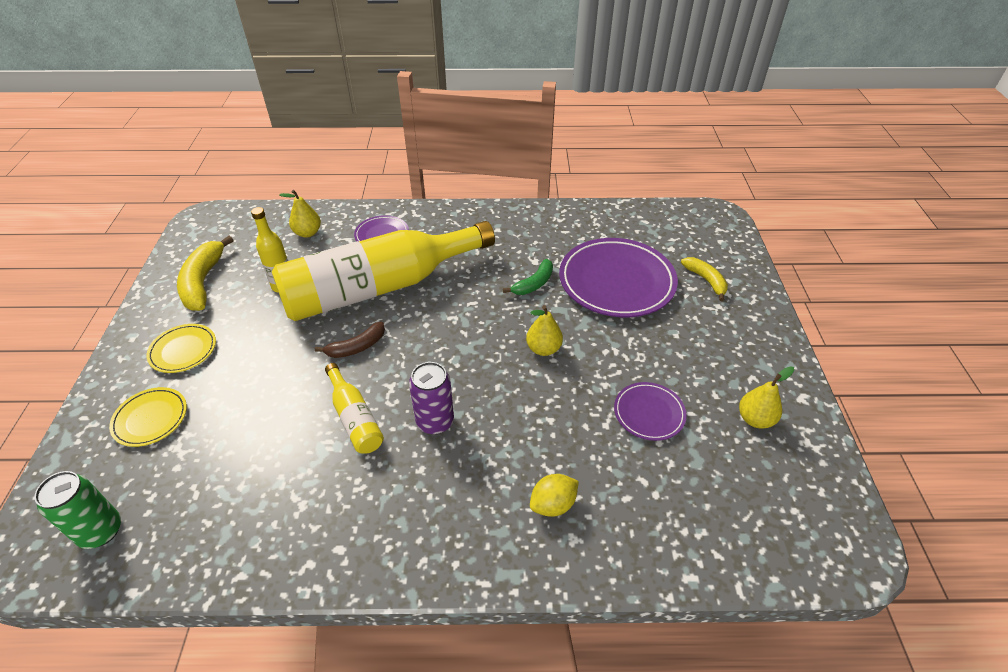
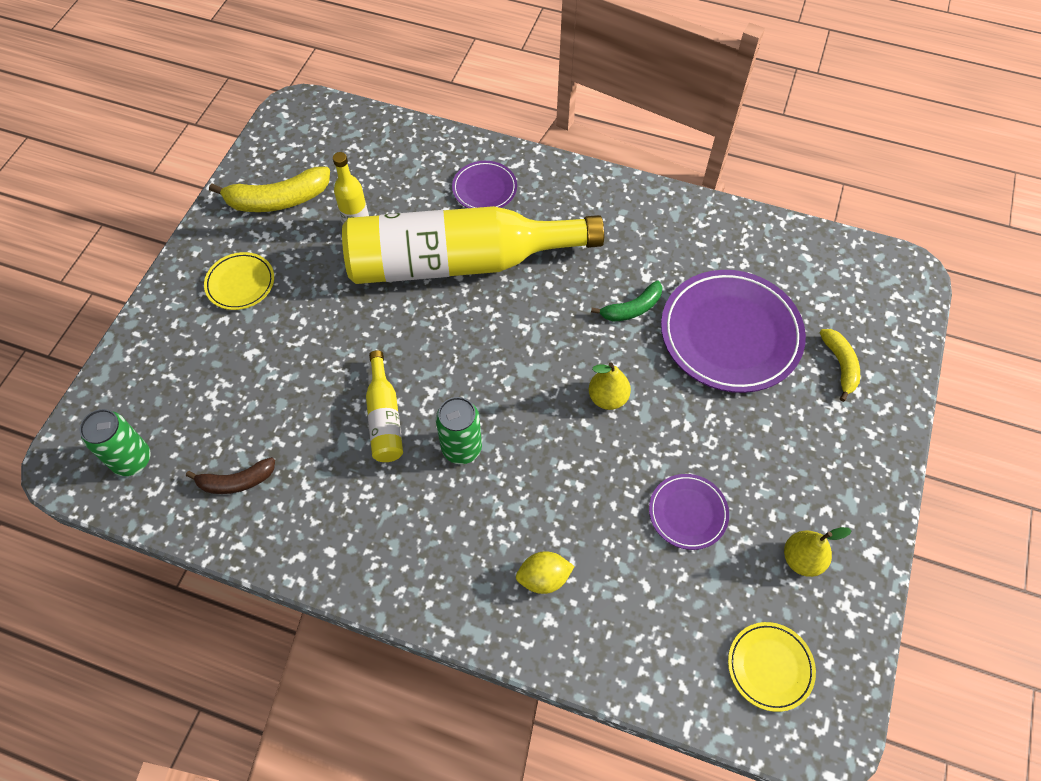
camera: 20 degrees right, 15 degrees up
yellow plate [109,387,187,447] -> yellow plate moved to [728,622,816,712]
yellow banana [177,236,233,311] -> yellow banana turned 120 degrees counterclockwise [209,166,330,212]
yellow pear [279,190,321,237] -> none
brown banana [315,322,385,358] -> brown banana moved to [186,457,275,494]
purple can [409,362,454,434] -> green can [436,397,482,464]

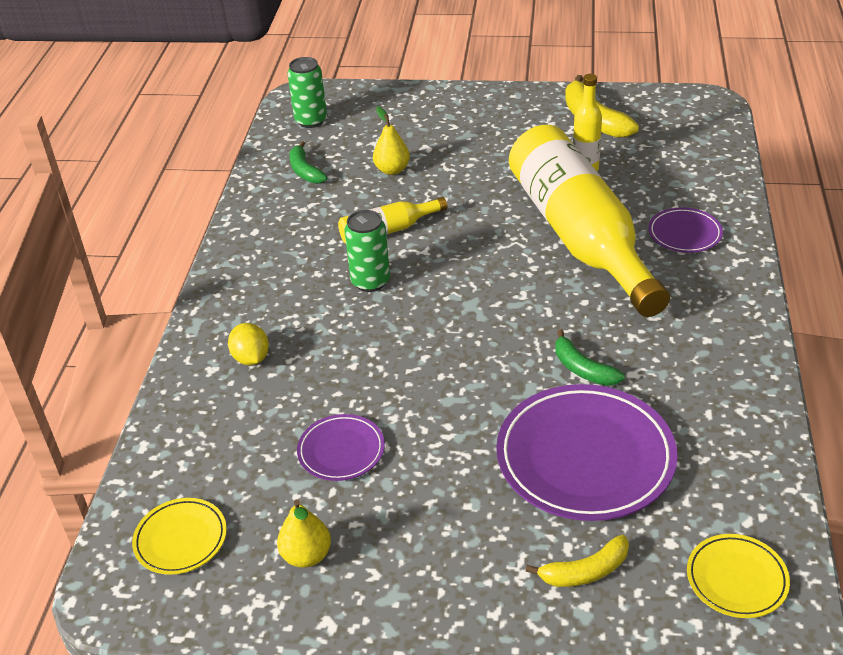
camera: 80 degrees right, 20 degrees down
brown banana [186,457,275,494] -> green banana [289,141,327,184]
yellow plate [204,252,274,310] -> yellow plate moved to [687,534,790,618]
yellow pear [589,362,631,410] -> yellow pear moved to [373,106,410,175]

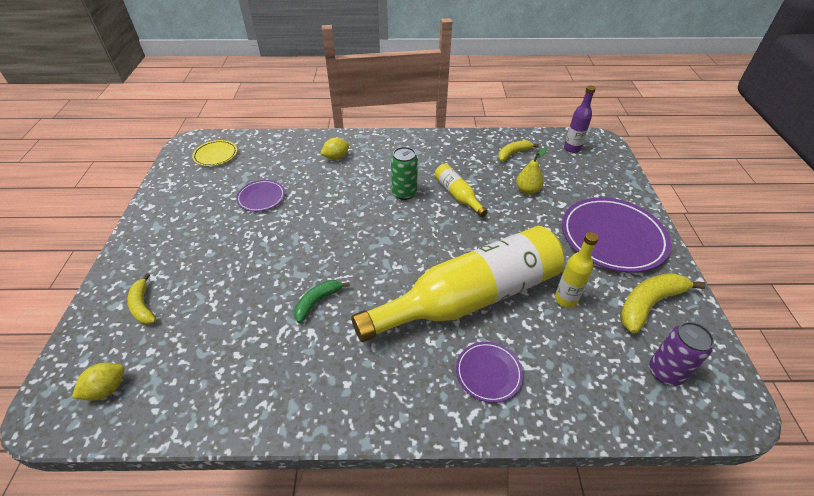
camera: 80 degrees right, 5 degrees up
yellow pear [277,499,331,568] -> none
green can [287,57,327,128] -> purple bottle [564,85,596,153]
green banana [289,141,327,184] -> yellow banana [498,140,539,161]
purple plate [496,384,677,521] -> purple plate moved to [562,197,671,272]
yellow plate [687,534,790,618] -> yellow lemon [72,363,125,401]
none -> purple can [649,322,714,386]

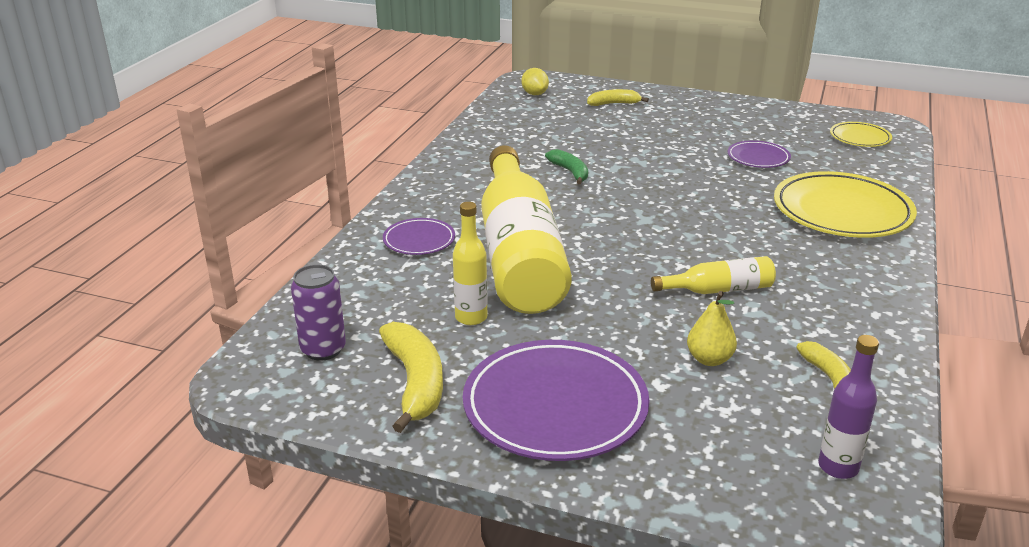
camera: 110 degrees right, 15 degrees down
yellow lemon [320,138,349,160] -> yellow plate [774,171,917,238]
green can [391,147,418,200] -> none

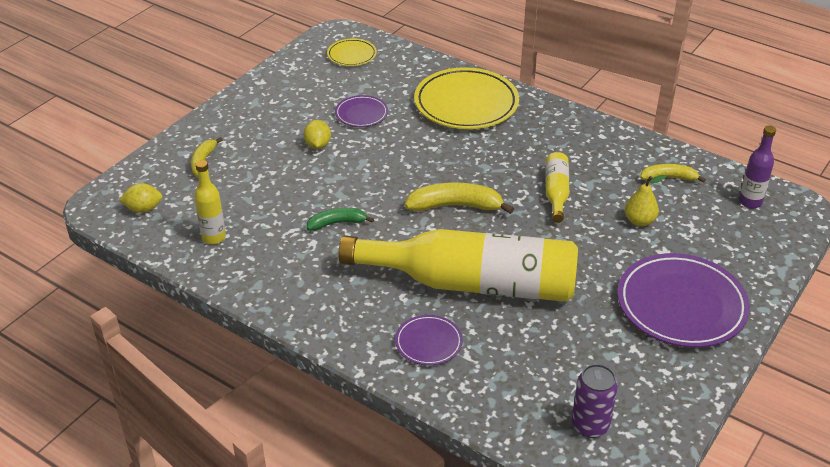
camera: 75 degrees left, 10 degrees up
yellow banana [379,322,443,433] -> yellow banana moved to [405,182,514,214]
yellow bottle [453,202,488,325] -> yellow bottle moved to [194,160,226,244]
none -> yellow lemon [303,120,331,149]

